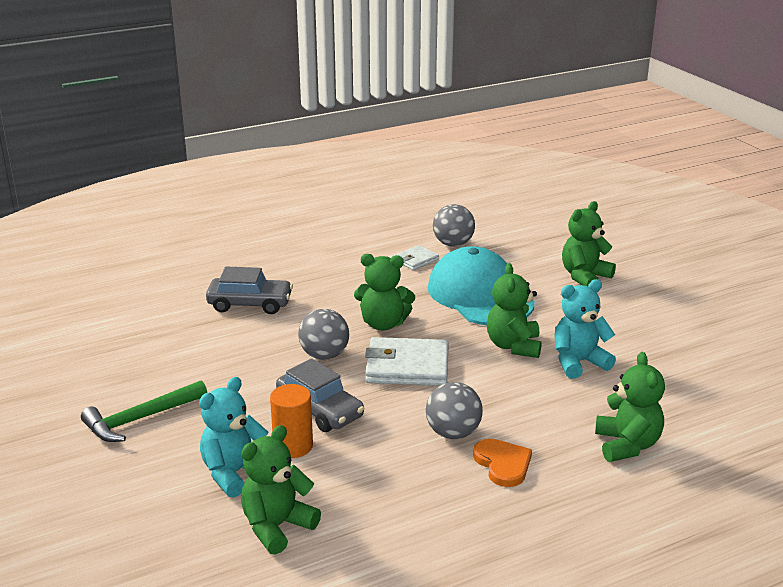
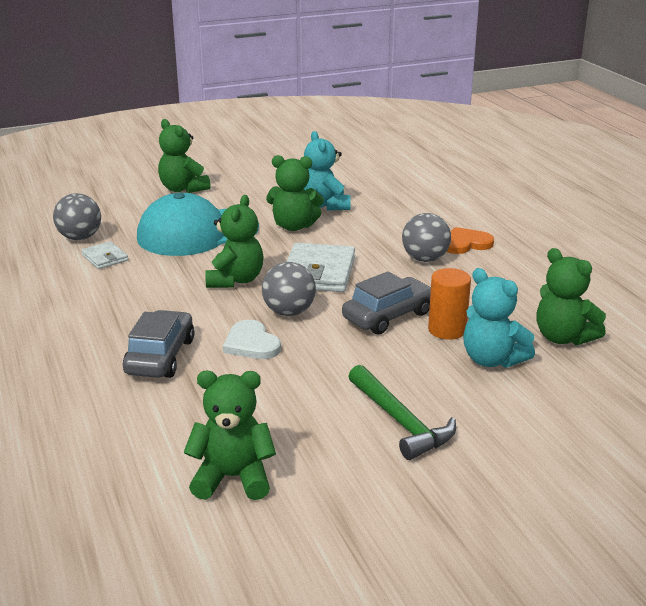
camera: 85 degrees left, 0 degrees up
green teddy bear [595,352,665,462] -> green teddy bear moved to [183,371,276,500]
none -> white heart [223,320,281,359]

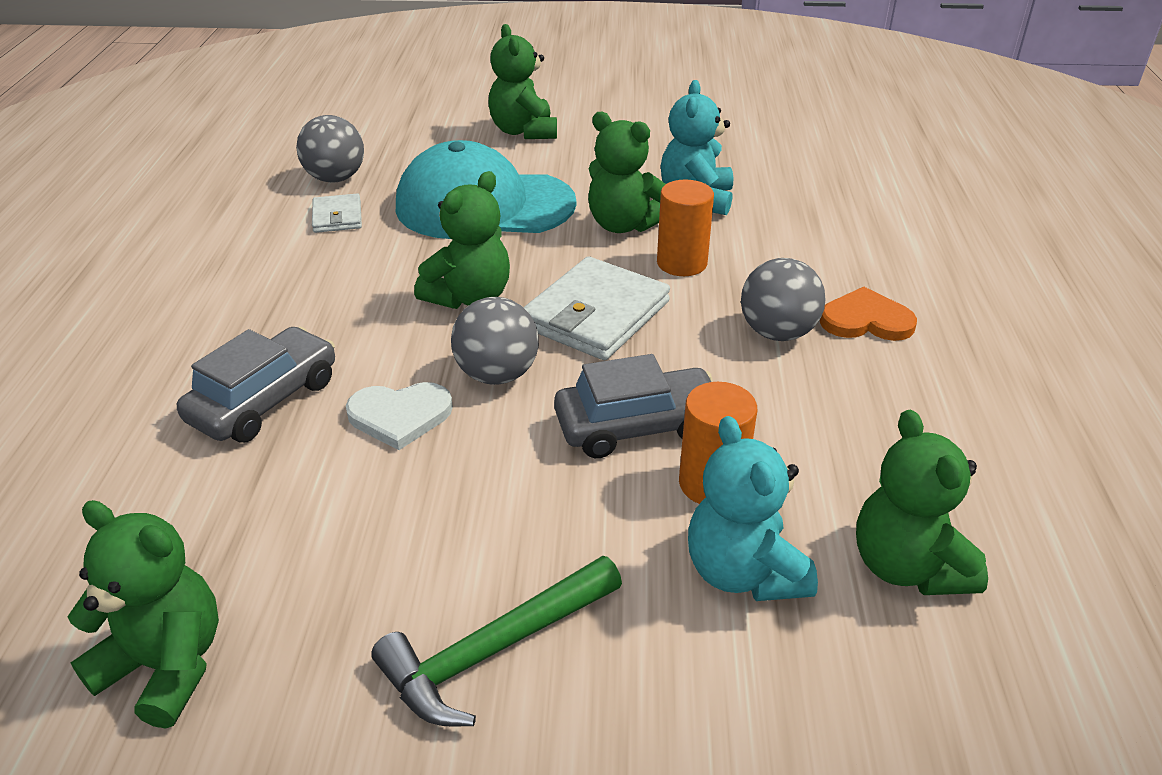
camera: 25 degrees right, 10 degrees up
white heart [223,320,281,359] -> white heart turned 90 degrees counterclockwise [346,382,453,450]
green hammer [348,365,456,460] -> green hammer turned 60 degrees clockwise [371,556,622,727]
none -> orange cylinder [657,180,714,276]

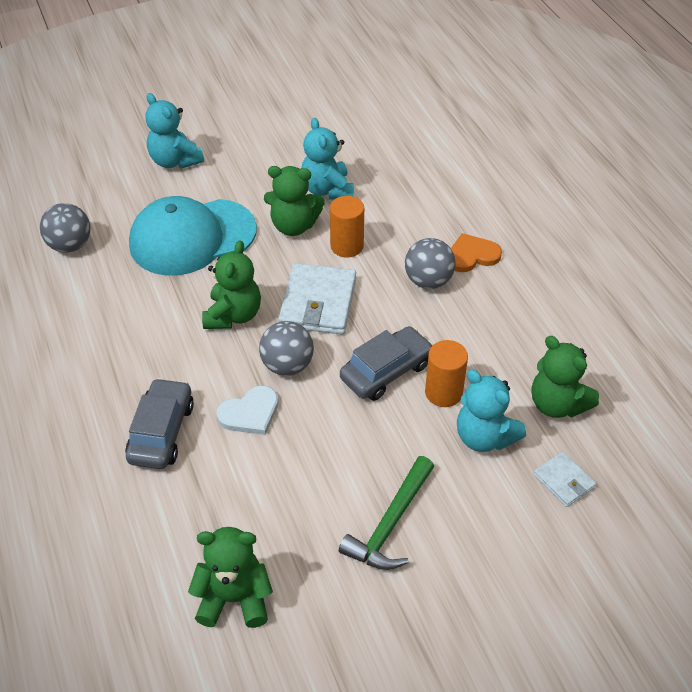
camera: 25 degrees left, 10 degrees up
white wallet [312,193,362,233] -> white wallet moved to [534,451,596,507]
green teddy bear [488,24,557,139] -> turquoise teddy bear [145,93,204,169]

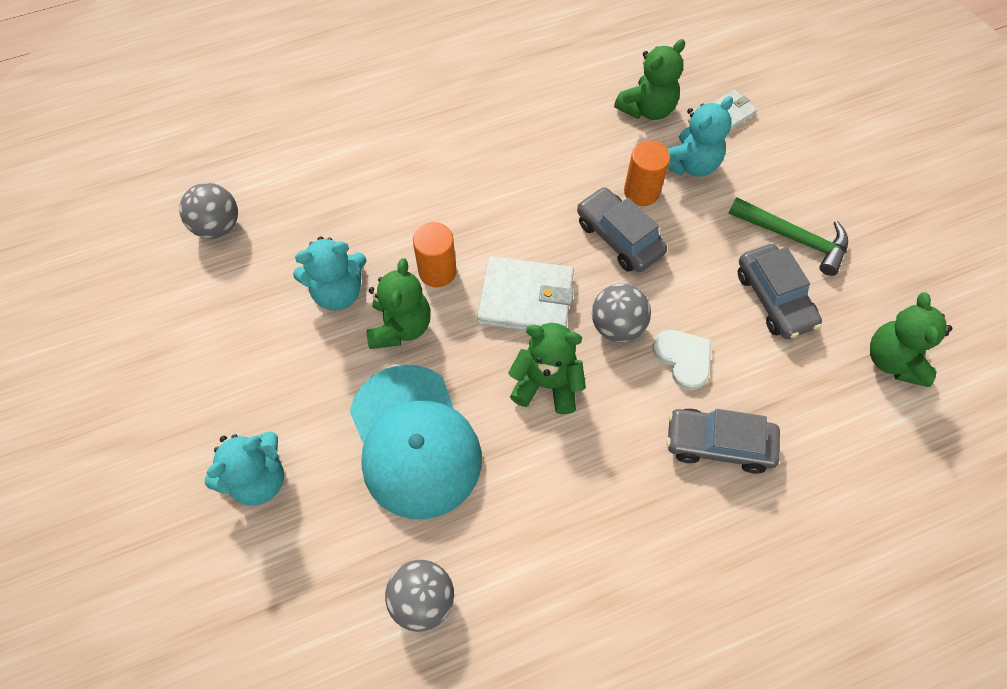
camera: 90 degrees left, 15 degrees up
grey ball [405,238,456,289] -> grey ball moved to [180,183,238,239]
orange heart [451,233,502,272] -> none
none -> grey car [738,244,822,339]

